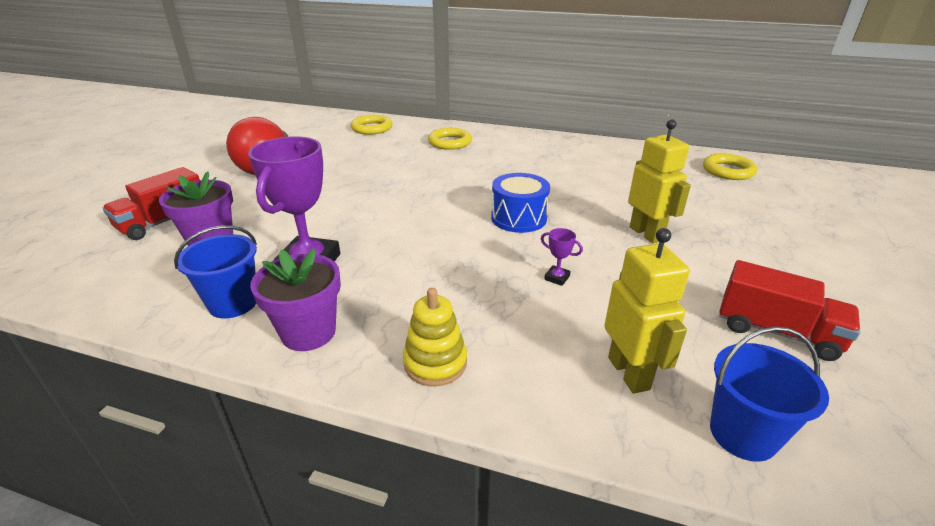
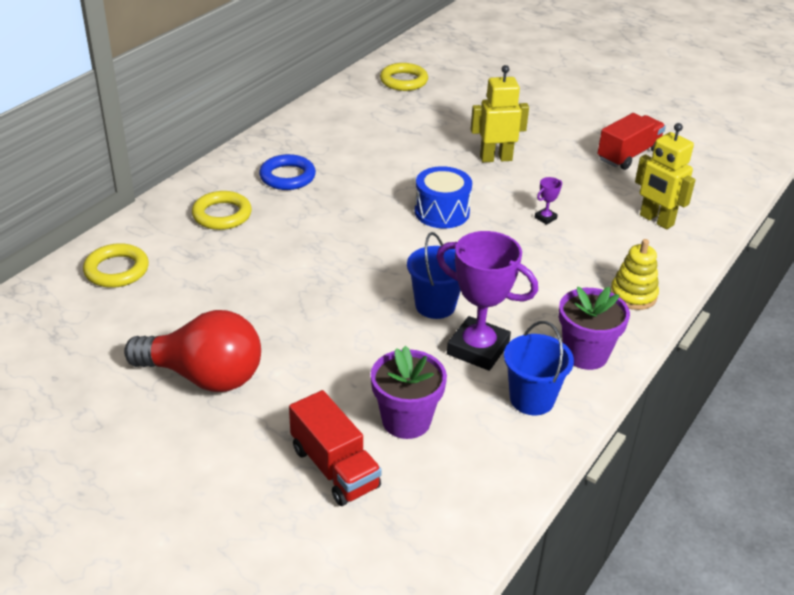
camera: 75 degrees left, 5 degrees up
yellow robot [604,228,690,394] -> yellow robot turned 135 degrees counterclockwise [635,123,696,229]
blue bucket [710,326,829,462] -> blue bucket moved to [407,232,461,319]
none -> blue ring [259,154,316,190]

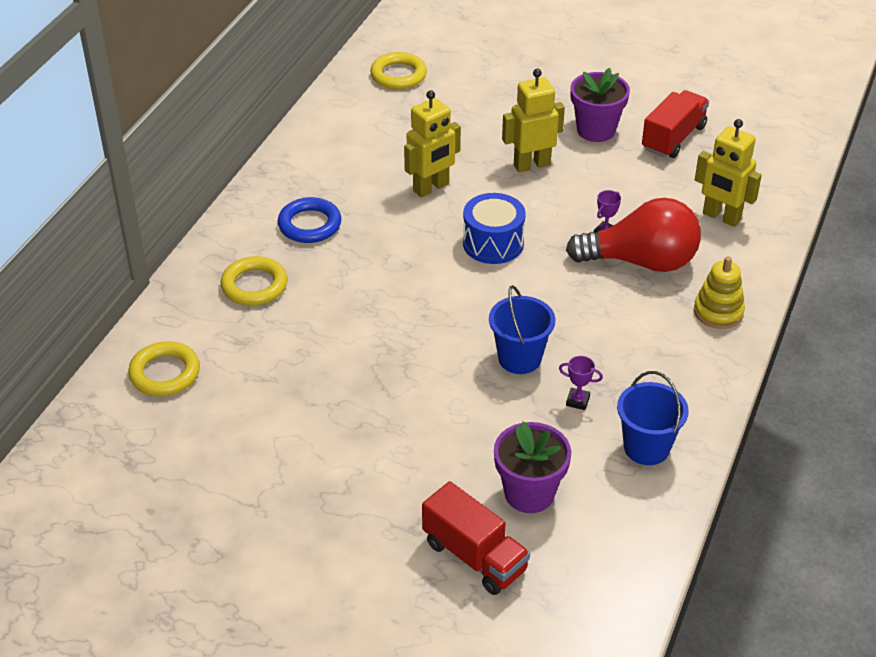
camera: 10 degrees left, 5 degrees up
red light bulb [124,310,261,392] -> red light bulb moved to [566,198,701,272]
purple trophy [436,231,538,371] -> purple trophy [559,356,603,410], size x0.40
purple flower pot [559,287,630,370] -> purple flower pot moved to [570,68,630,142]
none -> yellow robot [404,90,461,197]

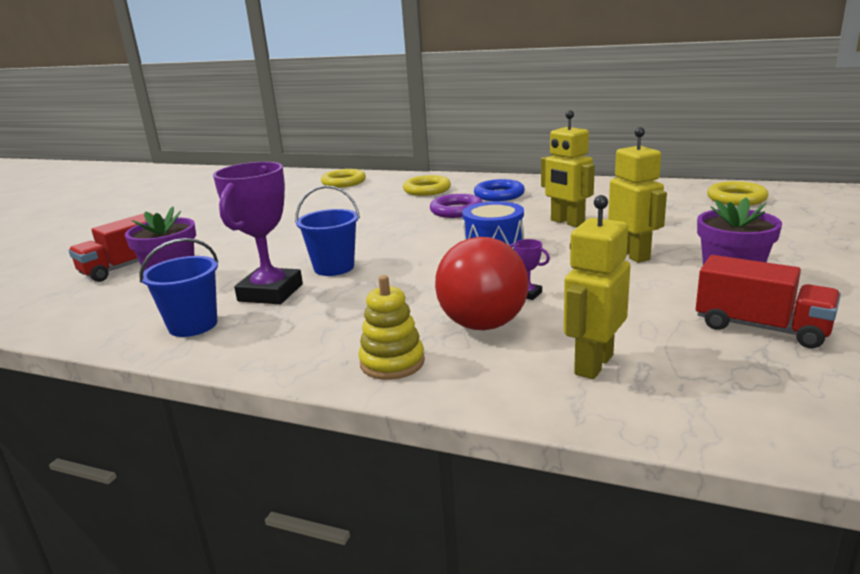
camera: 90 degrees right, 20 degrees down
purple trophy [559,356,603,410] -> purple trophy [213,162,303,304], size x2.49
none -> purple ring [430,194,483,218]

